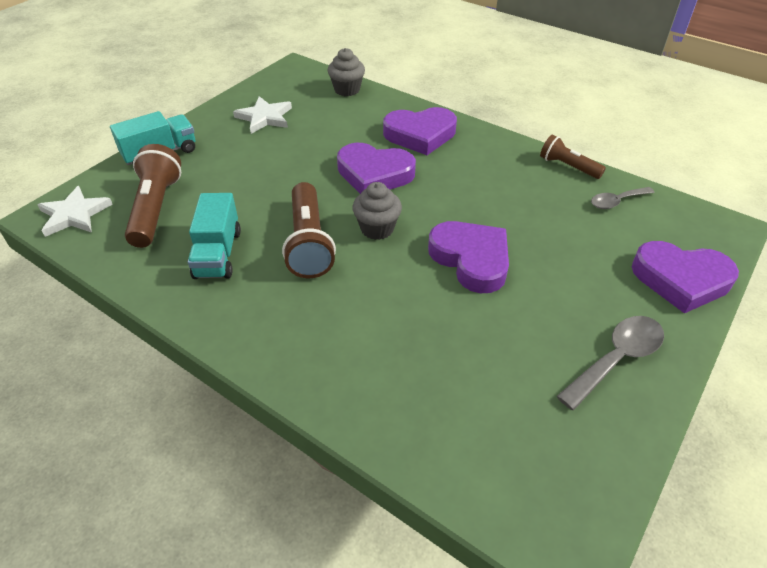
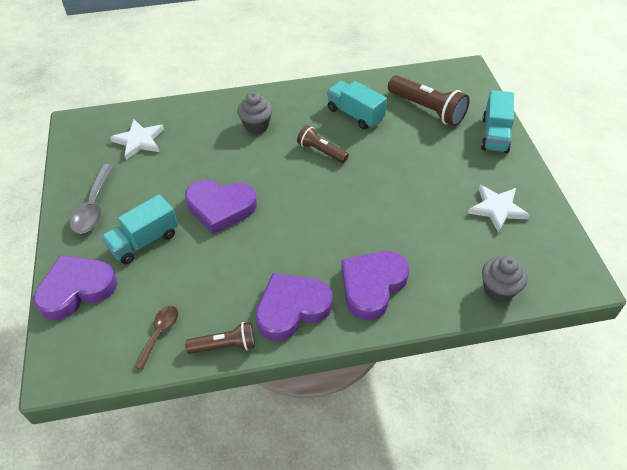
camera: 135 degrees right, 5 degrees up
white star [37,186,113,237] -> white star moved to [110,119,164,160]
brown flashlight [282,182,336,278] -> brown flashlight [297,125,349,163], size x0.61
purple heart [337,143,416,194] -> purple heart moved to [255,273,332,341]
grey cupcake [352,182,402,240] -> grey cupcake moved to [237,92,273,134]
grey spoon [591,187,655,209] -> brown spoon [134,306,178,370]
none -> turquoise truck [101,194,178,265]

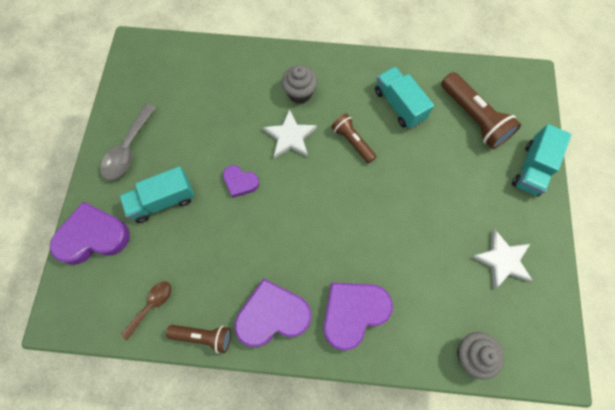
camera: 15 degrees right, 20 degrees up
white star [110,119,164,160] -> white star moved to [263,109,317,158]
purple heart [185,179,257,234] -> purple heart [223,165,259,198], size x0.55

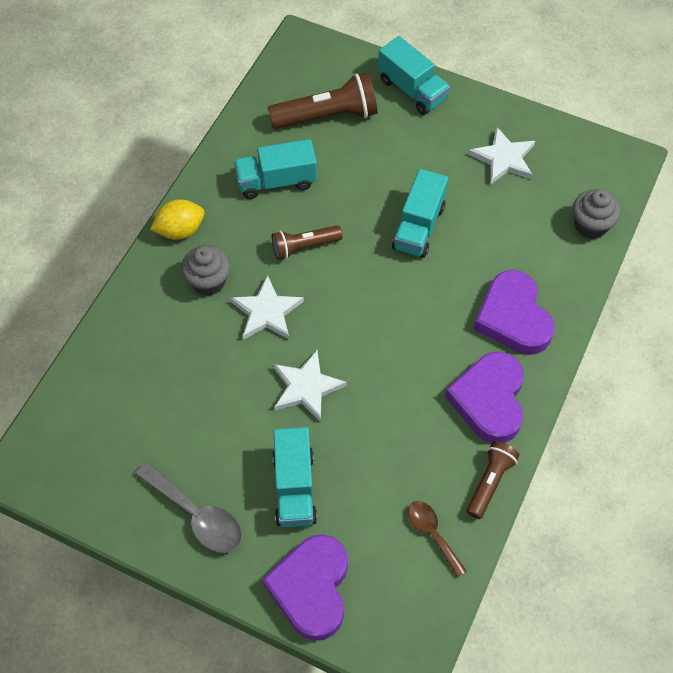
camera: 70 degrees left, 10 degrees down
purple heart [223,165,259,198] -> white star [273,350,347,422]
none -> yellow lemon [150,199,205,240]
none -> turquoise truck [392,169,448,258]

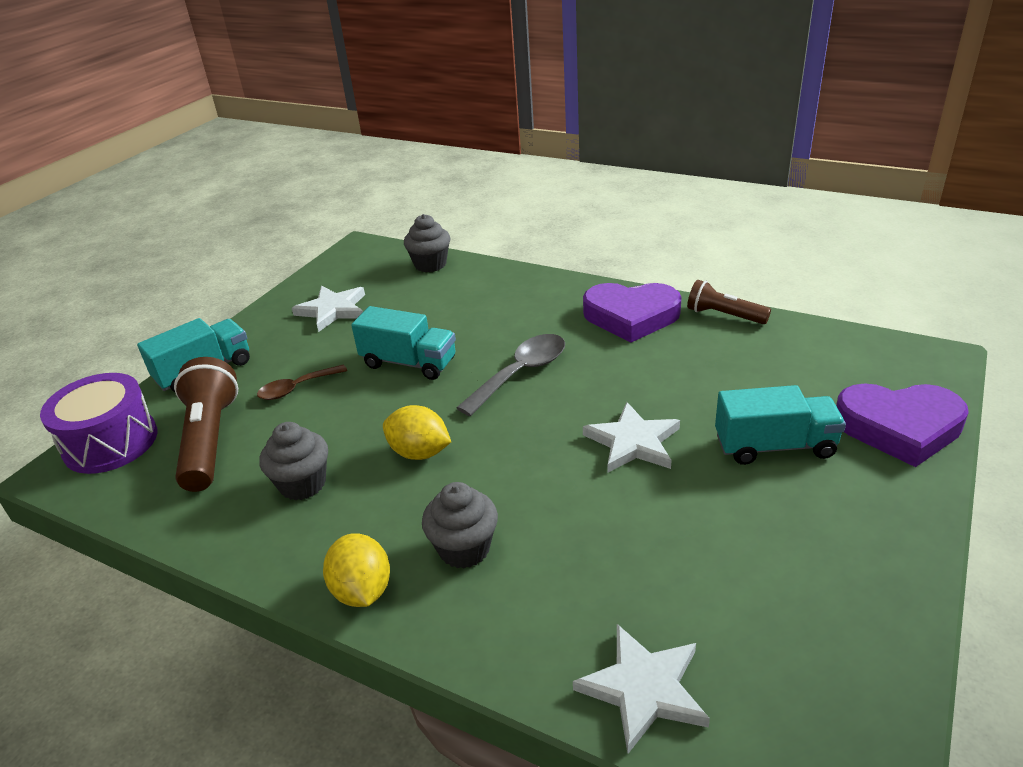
camera: 85 degrees left, 25 degrees down
grey spoon [135,461,242,553] -> grey spoon moved to [456,334,565,416]
white star [230,275,304,340] -> white star moved to [573,624,710,754]
turquoise truck [234,139,317,199] -> grey cupcake [259,422,328,500]
brown flashlight [272,225,343,260] -> yellow lemon [383,405,451,460]
brown spoon [408,501,467,578] -> brown spoon moved to [257,365,347,400]
purple heart [474,270,555,355] -> none
none -> purple drum [40,373,158,474]

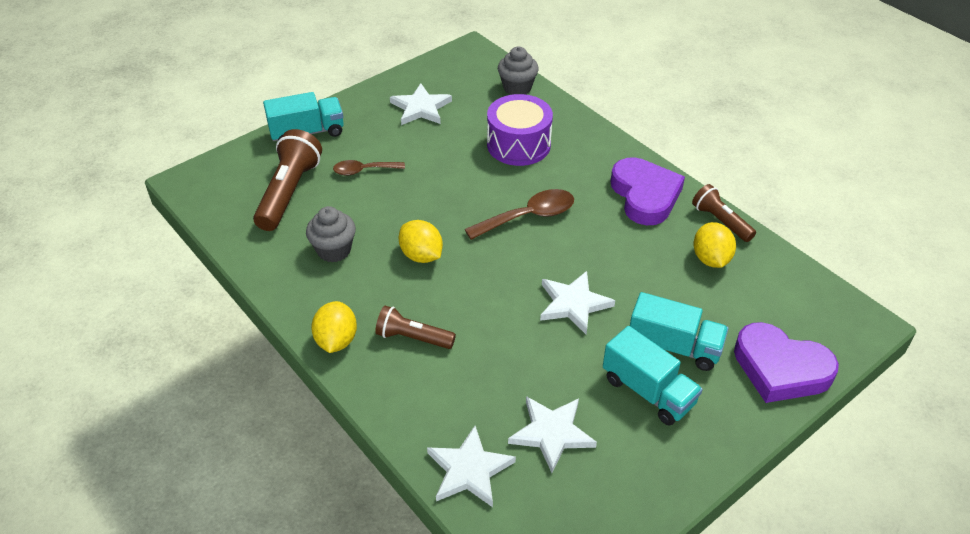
camera: 20 degrees right, 10 degrees up
purple drum [40,373,158,474] -> purple drum moved to [487,94,553,166]
turquoise truck [351,306,456,380] -> turquoise truck moved to [603,326,703,426]
grey cupcake [422,482,498,569] -> brown flashlight [375,306,456,349]
grey spoon [456,334,565,416] -> brown spoon [465,189,574,240]
purple heart [583,283,682,342] -> purple heart turned 135 degrees counterclockwise [610,157,685,225]
none -> white star [508,396,597,473]
none -> yellow lemon [693,222,736,268]

